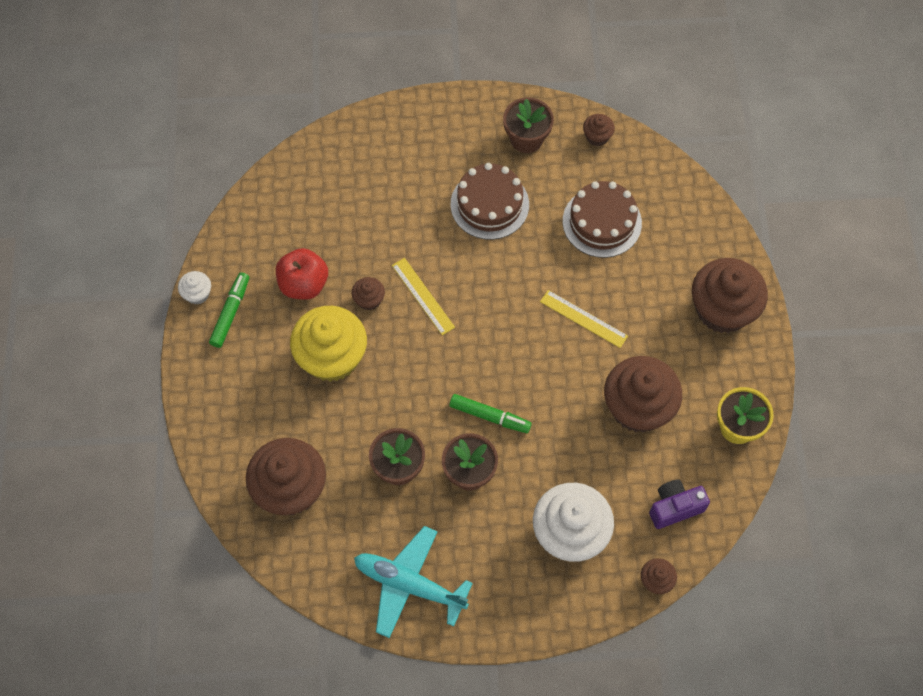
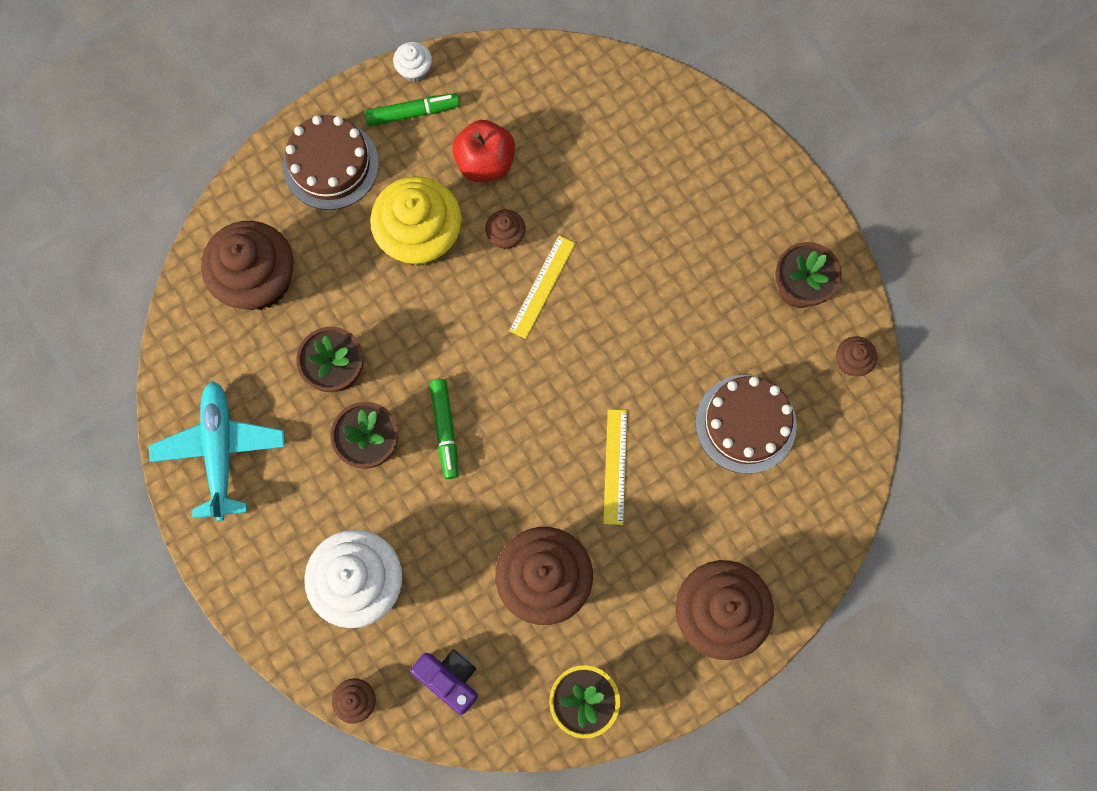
camera: 60 degrees right, 10 degrees up
brown cake [450,163,529,240] -> brown cake moved to [283,115,379,210]

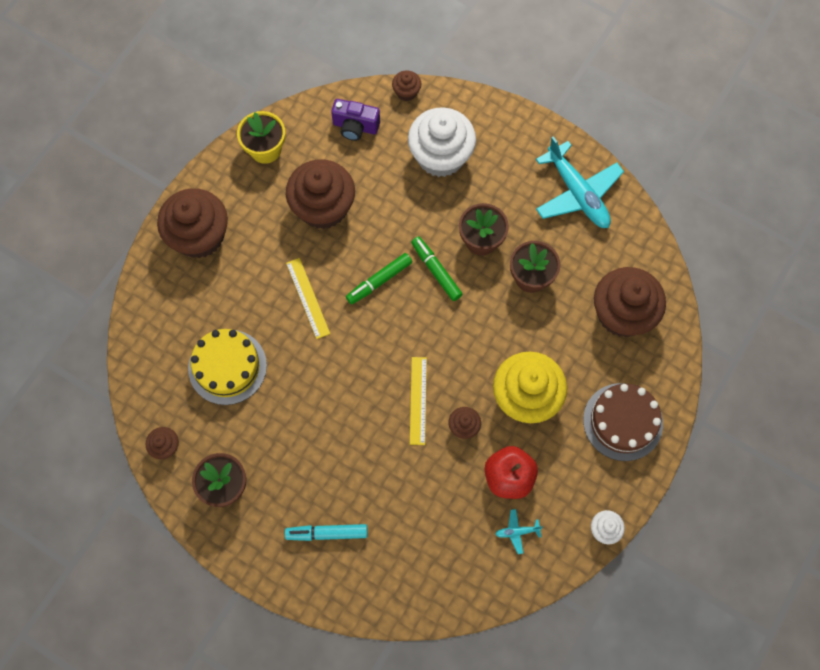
camera: 155 degrees right, 5 degrees down
green marker [364,93,460,126] -> green marker moved to [346,253,412,305]
brown cake [695,375,797,474] -> yellow cake [188,329,267,405]
none -> turquoise marker [285,524,368,541]
none -> turquoise plane [495,509,543,554]

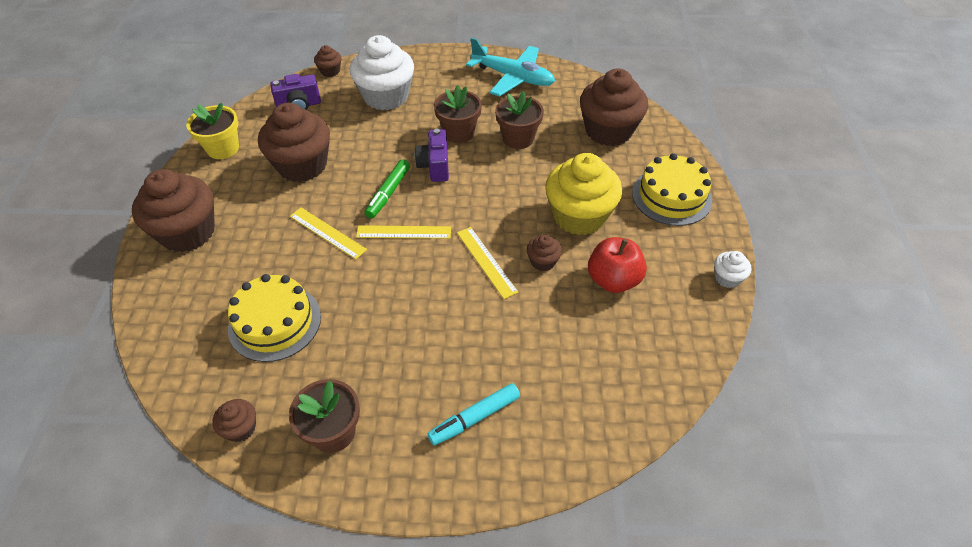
camera: 30 degrees left, 20 degrees down
green marker [411,236,463,301] -> purple camera [415,129,449,182]
turquoise plane [495,509,543,554] -> none
brown cake [583,383,663,461] -> yellow cake [632,153,712,226]
none -> yellow ruler [356,225,451,239]

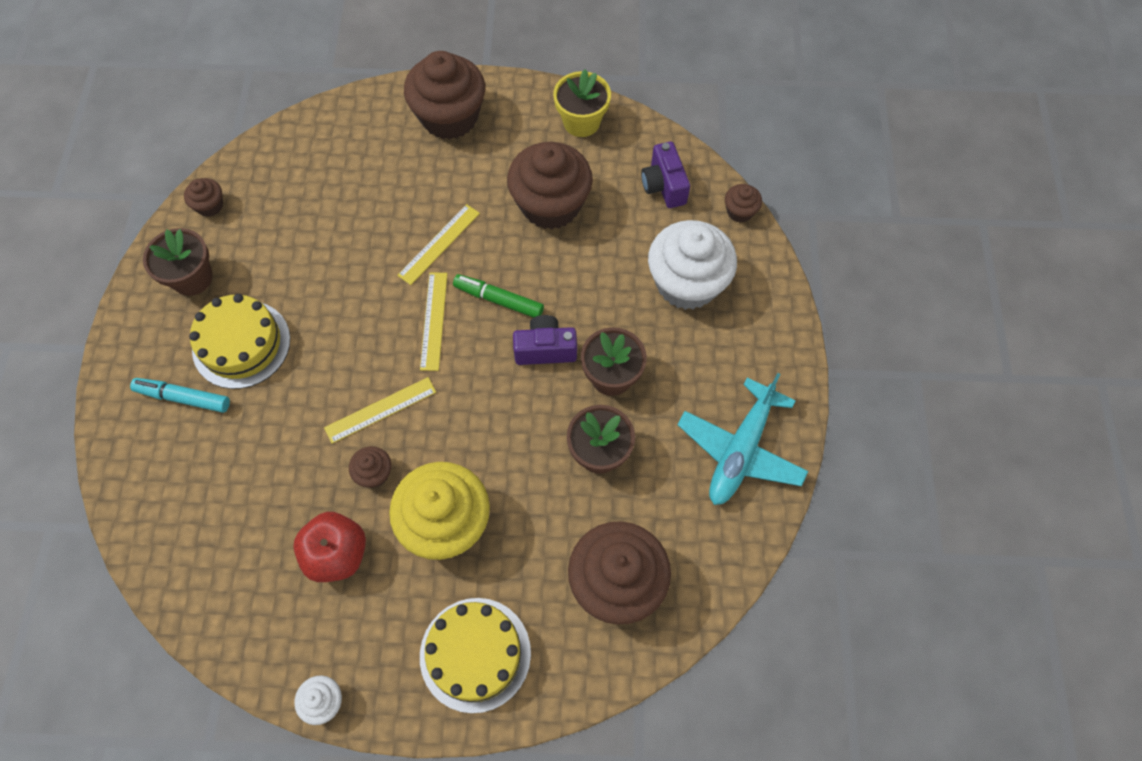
camera: 90 degrees right, 15 degrees up
yellow cake [228,274,321,362] -> yellow cake moved to [189,294,290,389]
turquoise marker [427,383,520,445] -> turquoise marker turned 45 degrees counterclockwise [130,378,230,413]

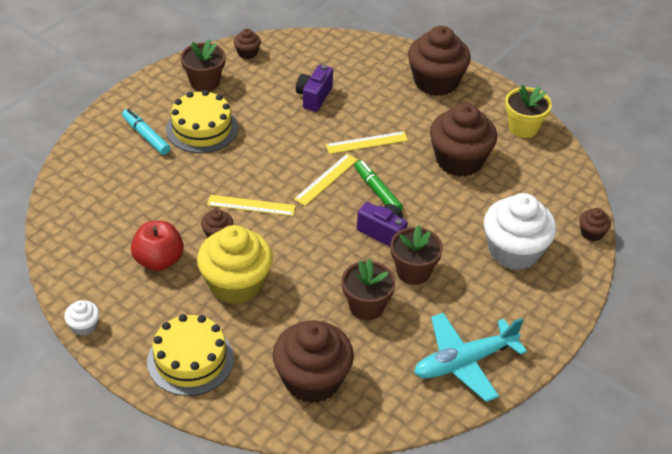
camera: 35 degrees right, 20 degrees down
purple camera [641,141,690,208] -> purple camera moved to [296,65,333,112]

